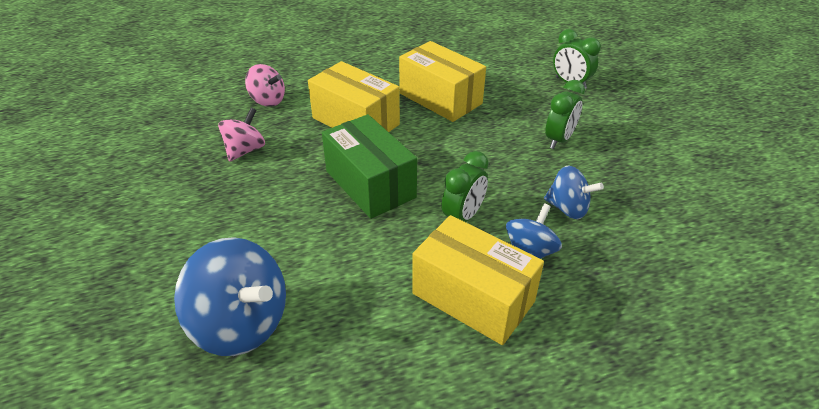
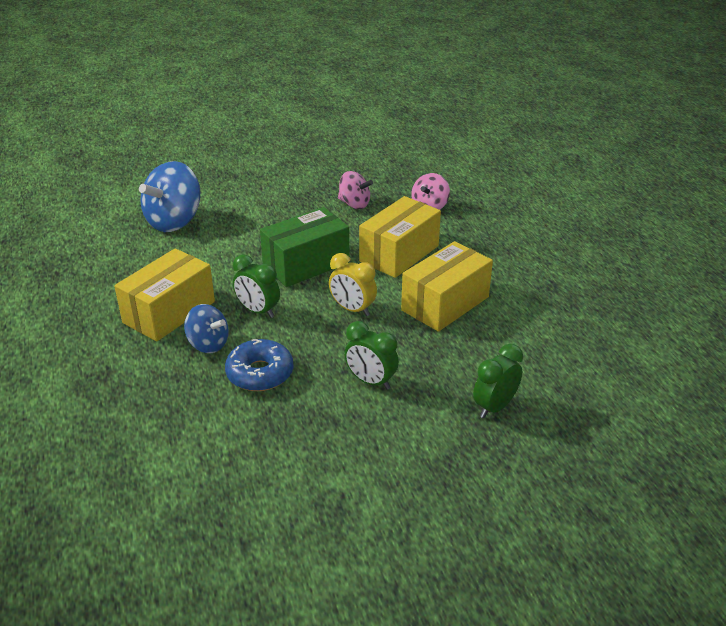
camera: 90 degrees right, 5 degrees down
blue spinning top [544,166,604,219] -> blue donut [225,339,294,391]
none -> yellow clock [329,253,377,316]

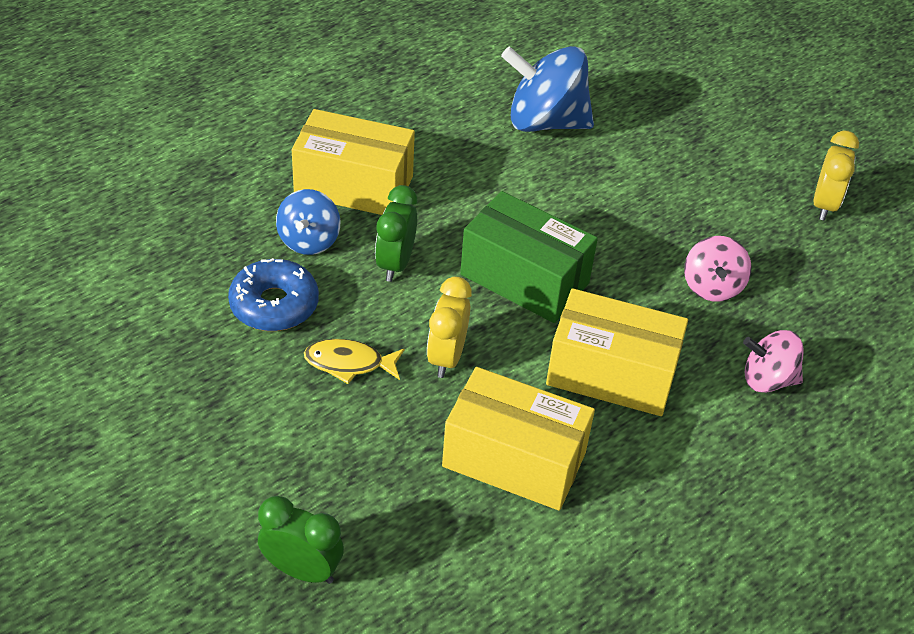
camera: 65 degrees right, 10 degrees up
green clock [344,321,399,390] -> none
none -> yellow fish [304,339,405,384]
none -> yellow clock [814,131,859,220]

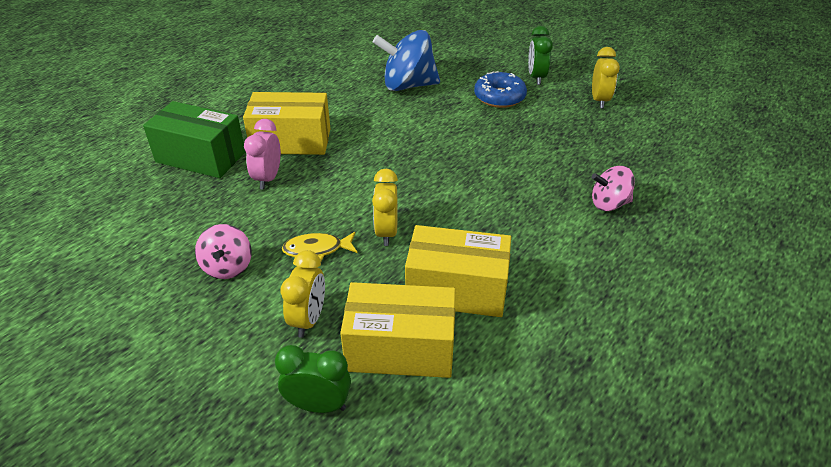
camera: 10 degrees left, 5 degrees down
blue donut [228,258,319,331] -> blue donut moved to [474,71,527,108]
blue spinning top [276,189,340,255] -> pink clock [244,119,281,189]
green clock [375,185,417,282] -> green clock moved to [528,26,553,85]
green box [460,191,598,323] -> green box moved to [143,101,246,178]
yellow box [546,288,688,416] -> yellow box moved to [340,282,456,378]
pink spinning top [684,236,751,302] -> pink spinning top moved to [195,224,252,279]
none -> yellow clock [281,250,325,338]

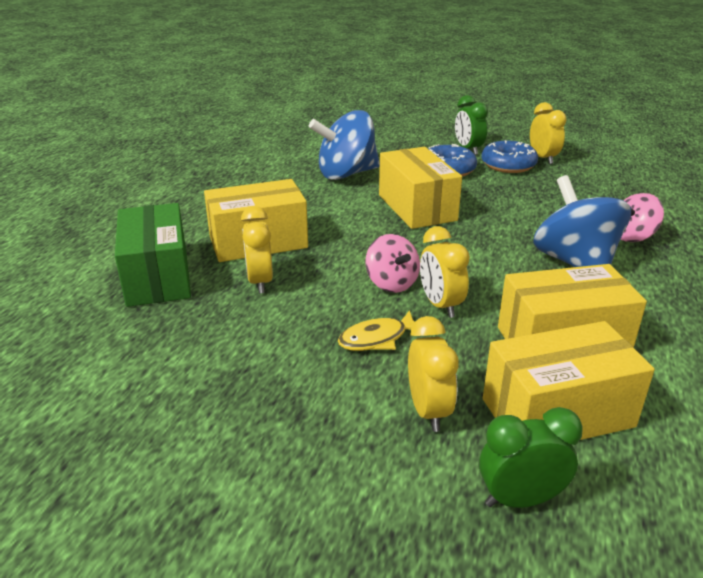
camera: 20 degrees left, 10 degrees down
green box [143,101,246,178] -> green box turned 75 degrees clockwise [115,203,191,307]
pink spinning top [195,224,252,279] -> pink spinning top moved to [365,234,420,293]
pink clock [244,119,281,189] -> yellow clock [241,206,273,294]
none -> yellow box [379,147,462,229]
none -> blue donut [481,140,538,173]
none -> blue spinning top [533,175,631,267]

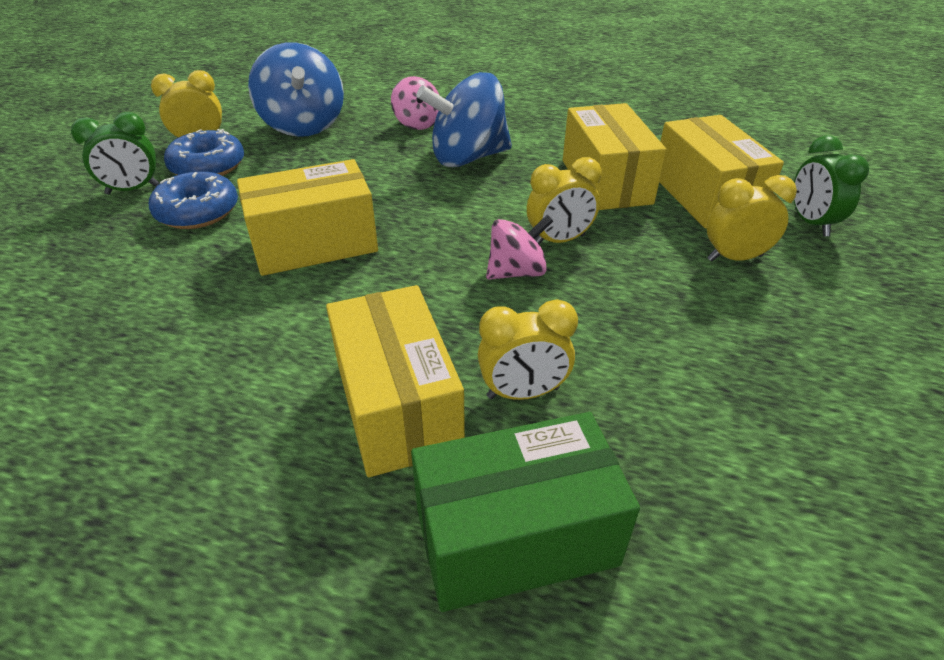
camera: 90 degrees left, 10 degrees up
blue spinning top [309,110,380,180] -> blue spinning top moved to [248,42,344,137]
yellow fish [338,310,415,351] -> none

